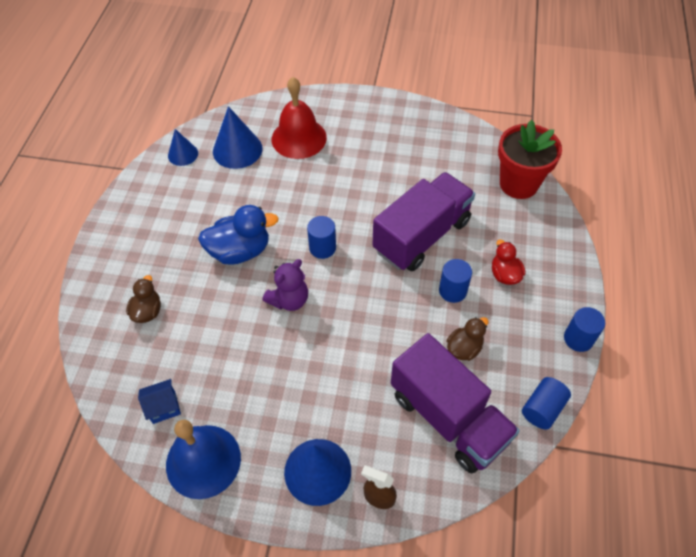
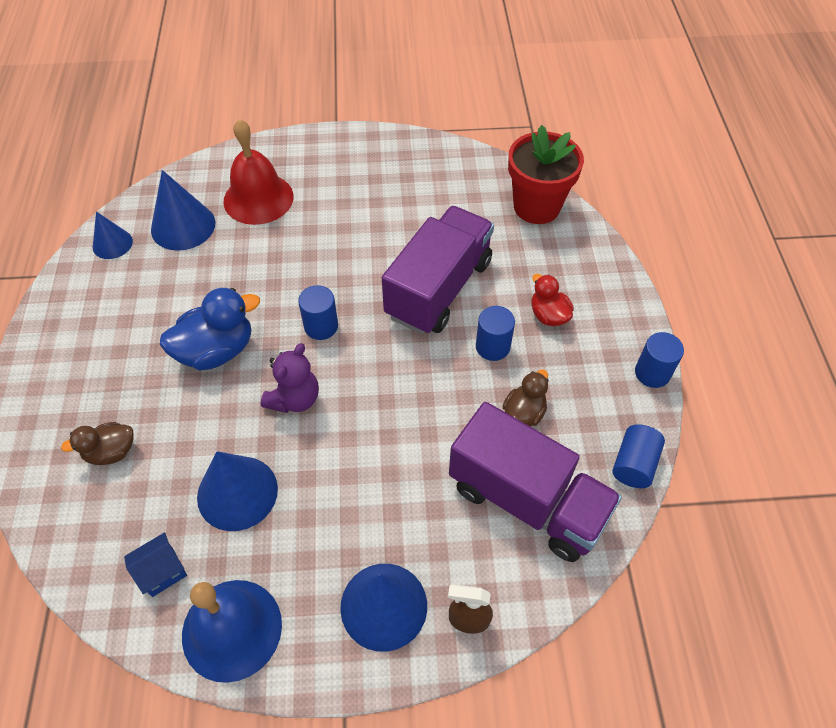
camera: 15 degrees left, 0 degrees up
brown duck [126,275,161,323] -> brown duck turned 105 degrees counterclockwise [61,422,134,465]
none -> blue cone [197,451,278,531]

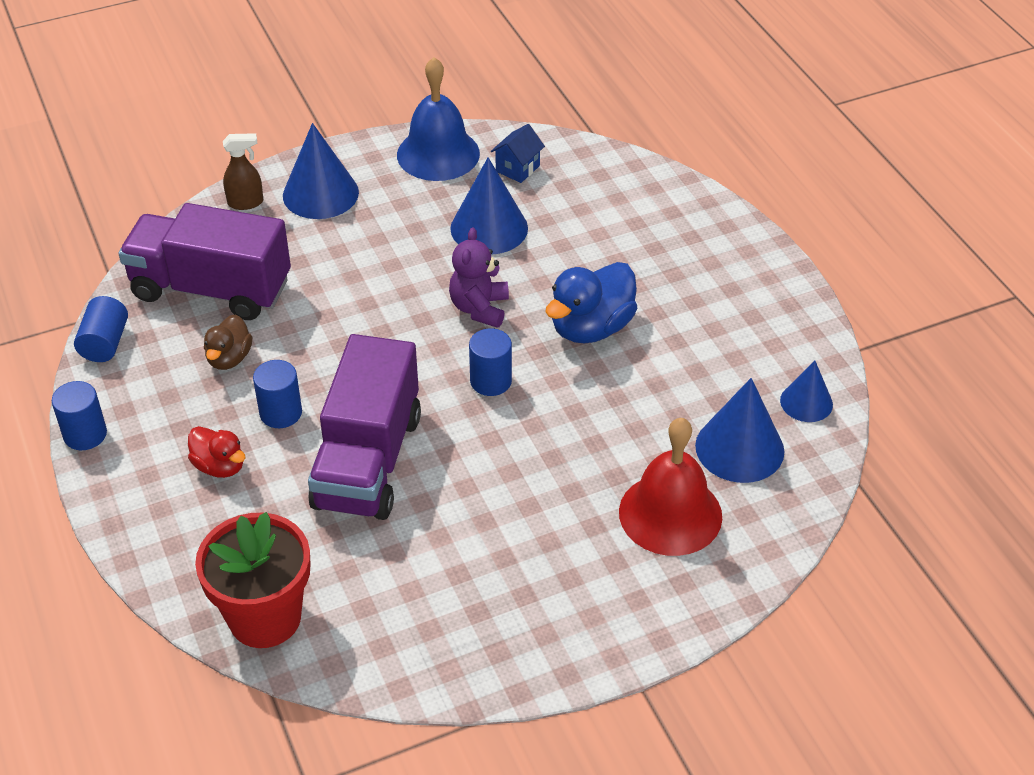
camera: 160 degrees right, 10 degrees down
brown duck [61,422,134,465] -> none

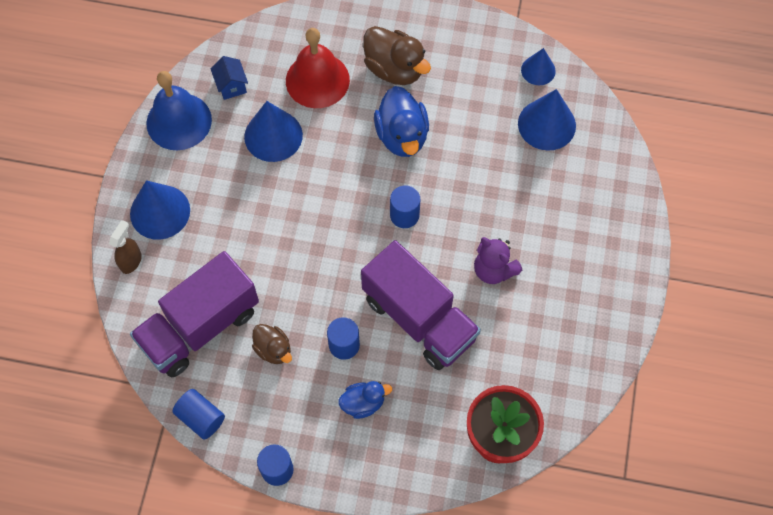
camera: 55 degrees left, 20 degrees up
red duck [188,426,246,478] -> blue duck [338,381,392,419]
purple teddy bear [449,228,509,328] -> purple teddy bear moved to [474,237,522,284]
red bell [619,418,722,556] -> red bell moved to [286,28,350,108]
none -> brown duck [363,26,431,85]

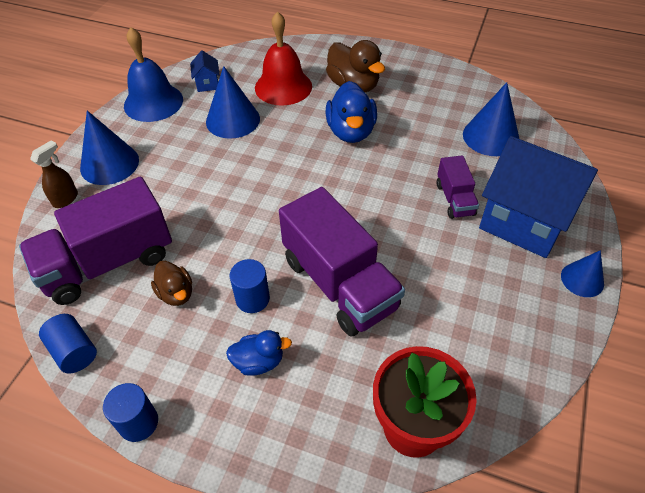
camera: 10 degrees right, 15 degrees down
blue cylinder [390,185,420,228] -> none
purple teddy bear [474,237,522,284] -> none
blue cone [521,48,556,85] -> blue cone moved to [561,250,604,297]
none -> purple truck [437,155,479,219]
none -> blue house [479,136,598,258]

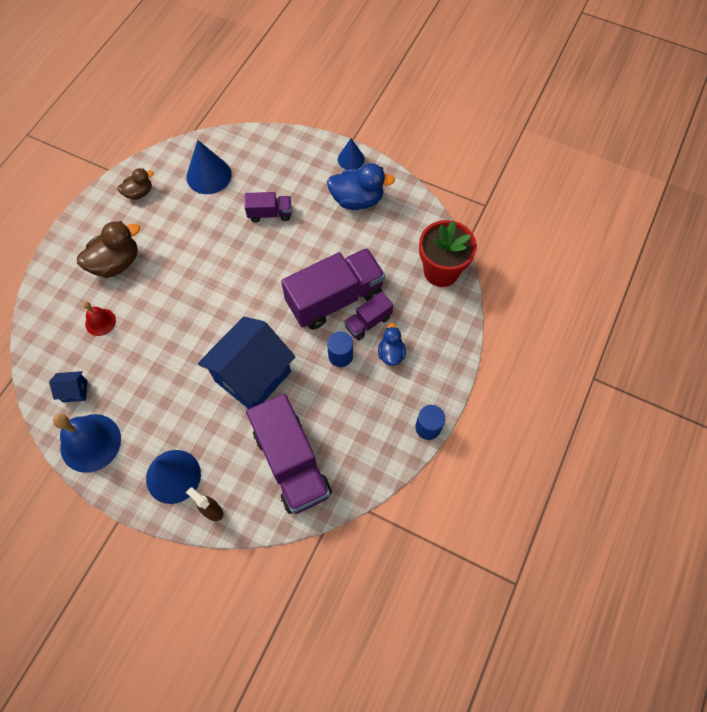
camera: 85 degrees left, 15 degrees up
blue cylinder [39,314,97,374] -> none
brown duck [151,261,192,306] -> brown duck moved to [118,168,154,200]
blue cone [206,66,260,139] -> none
red bell [255,11,312,106] -> red bell [83,302,116,336], size x0.54
blue duck [326,81,377,143] -> blue duck moved to [327,163,395,210]
blue house [479,136,598,258] -> blue house moved to [198,316,296,409]
none -> purple truck [344,291,393,340]

